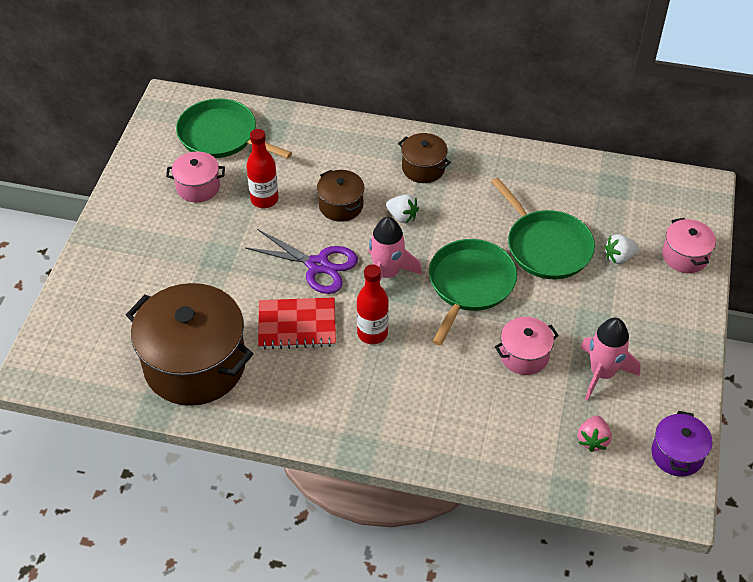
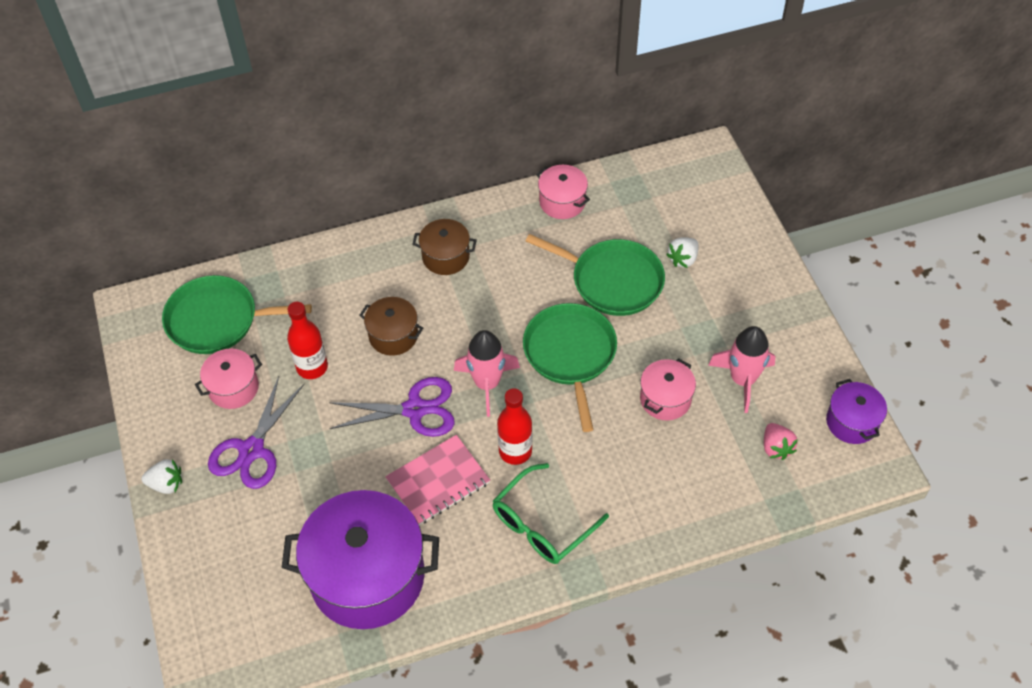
camera: 30 degrees left, 5 degrees up
brown pot [126,283,253,406] -> purple pot [282,490,439,629]
red notebook [258,297,336,350] -> pink notebook [385,435,490,525]
white strawberry [386,194,419,223] -> white strawberry moved to [141,459,182,494]
pink pot [662,218,716,273] -> pink pot moved to [536,165,590,219]
none -> purple scissors [208,376,304,489]
none -> green glasses [493,463,609,564]

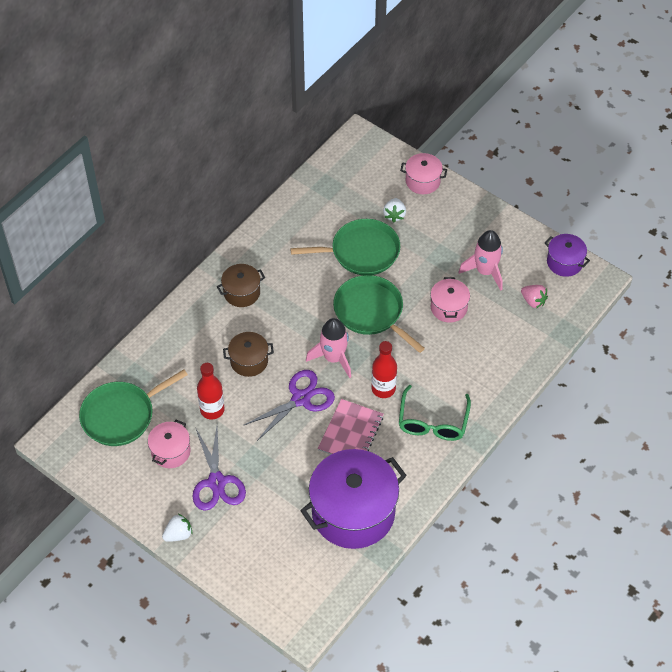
camera: 35 degrees left, 0 degrees up
pink pot [536,165,590,219] -> pink pot moved to [400,153,447,194]

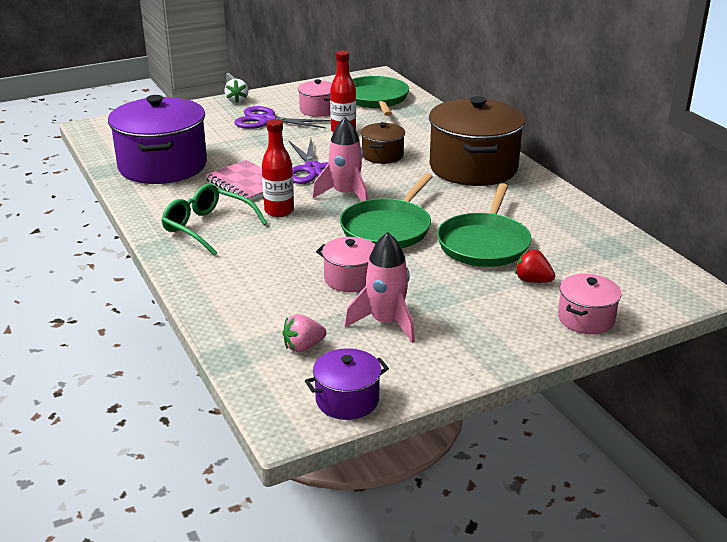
camera: 115 degrees right, 25 degrees down
brown pot [217,264,265,307] -> brown pot [429,96,525,186], size x2.06
green pan [333,275,425,353] -> green pan turned 135 degrees clockwise [340,173,433,249]
white strawberry [383,198,406,223] -> red strawberry [515,249,555,283]

